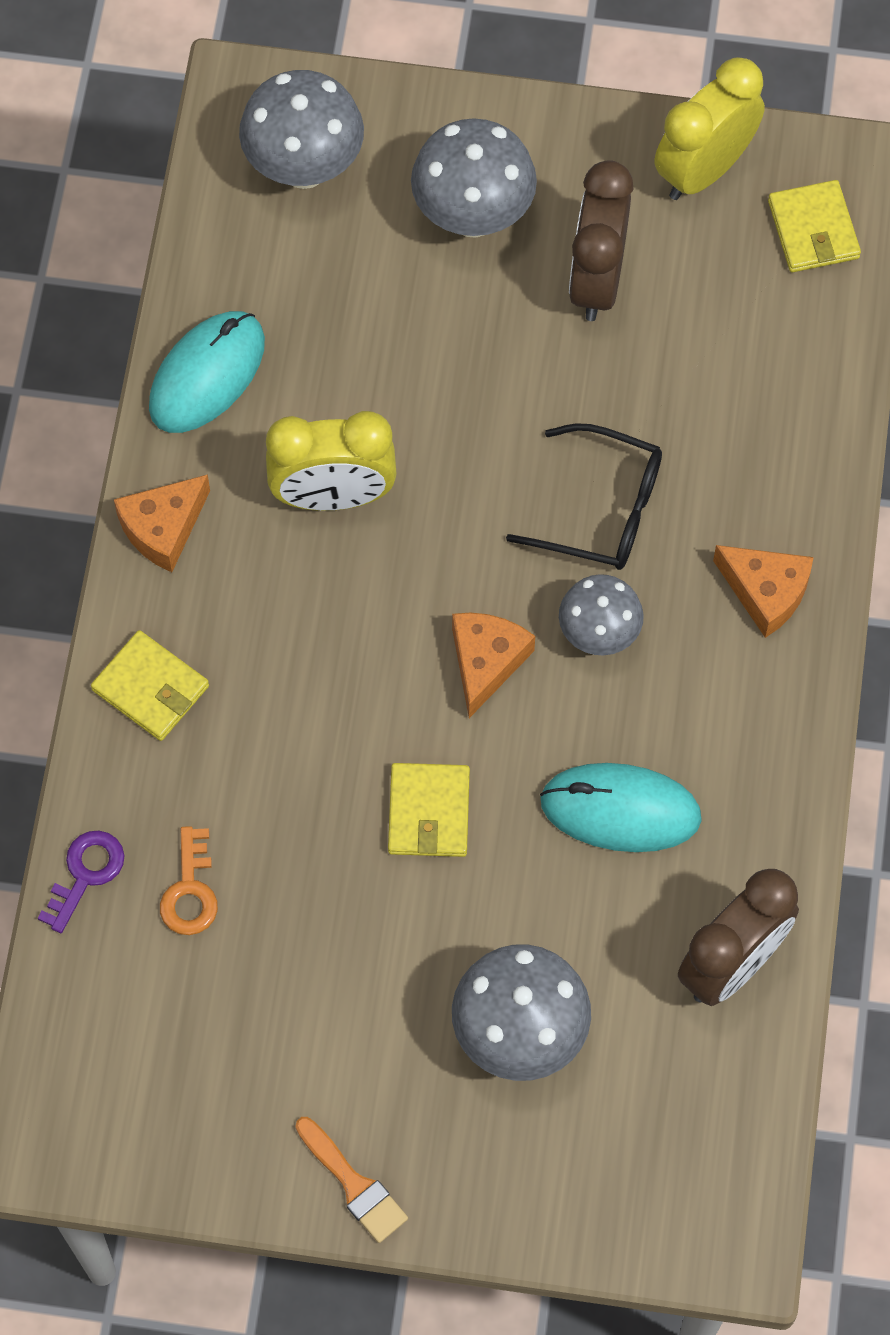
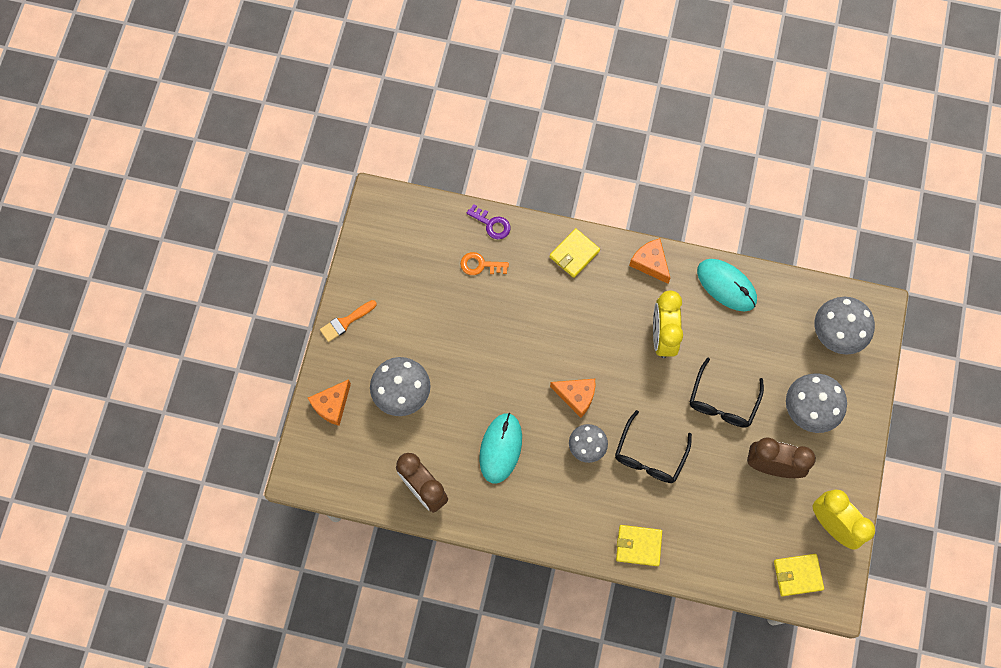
camera: 95 degrees right, 5 degrees up
yellow wallet [388,763,470,857] -> yellow wallet moved to [616,525,662,566]
orange cheese [713,545,814,638] -> orange cheese moved to [308,379,351,426]
none -> black glasses [690,358,764,428]

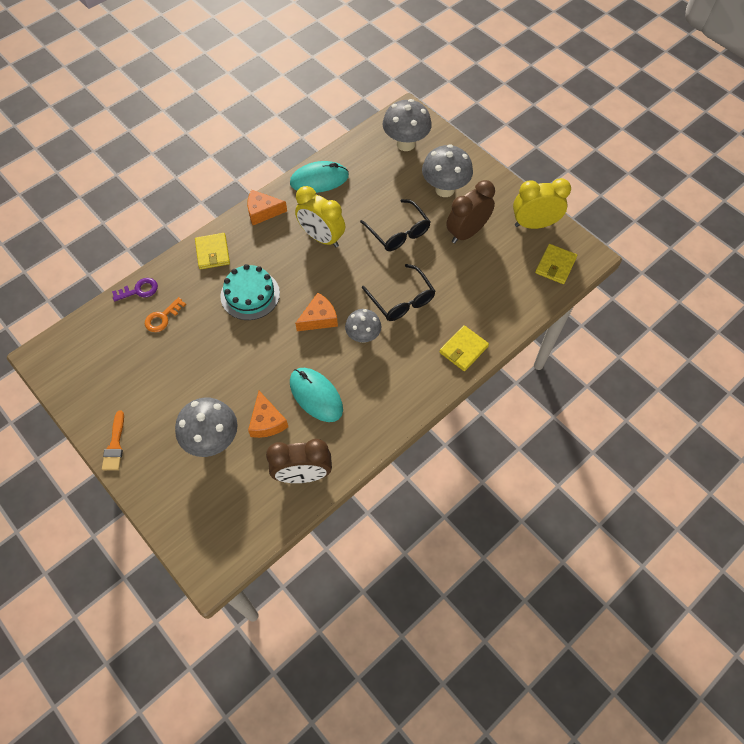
camera: 55 degrees left, 10 degrees down
orange cheese [308,379,351,426] -> orange cheese moved to [248,391,288,438]
none -> turquoise cake [220,264,280,320]

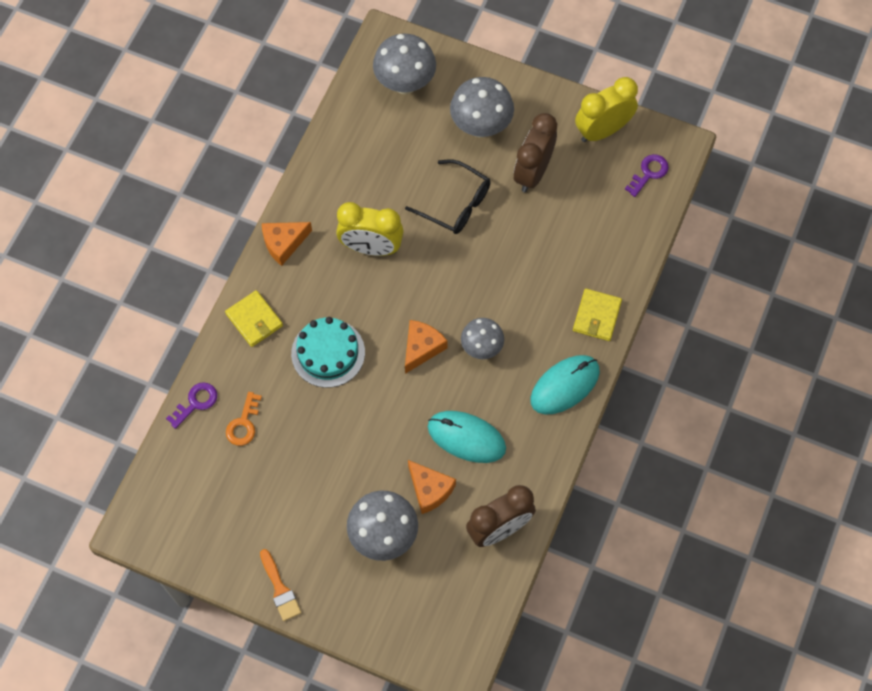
camera: 25 degrees left, 5 degrees up
turquoise mouse [290,161,349,193] -> turquoise mouse moved to [530,355,600,414]
black glasses [362,264,435,321] -> none
yellow wallet [535,244,577,284] -> purple key [625,154,669,197]

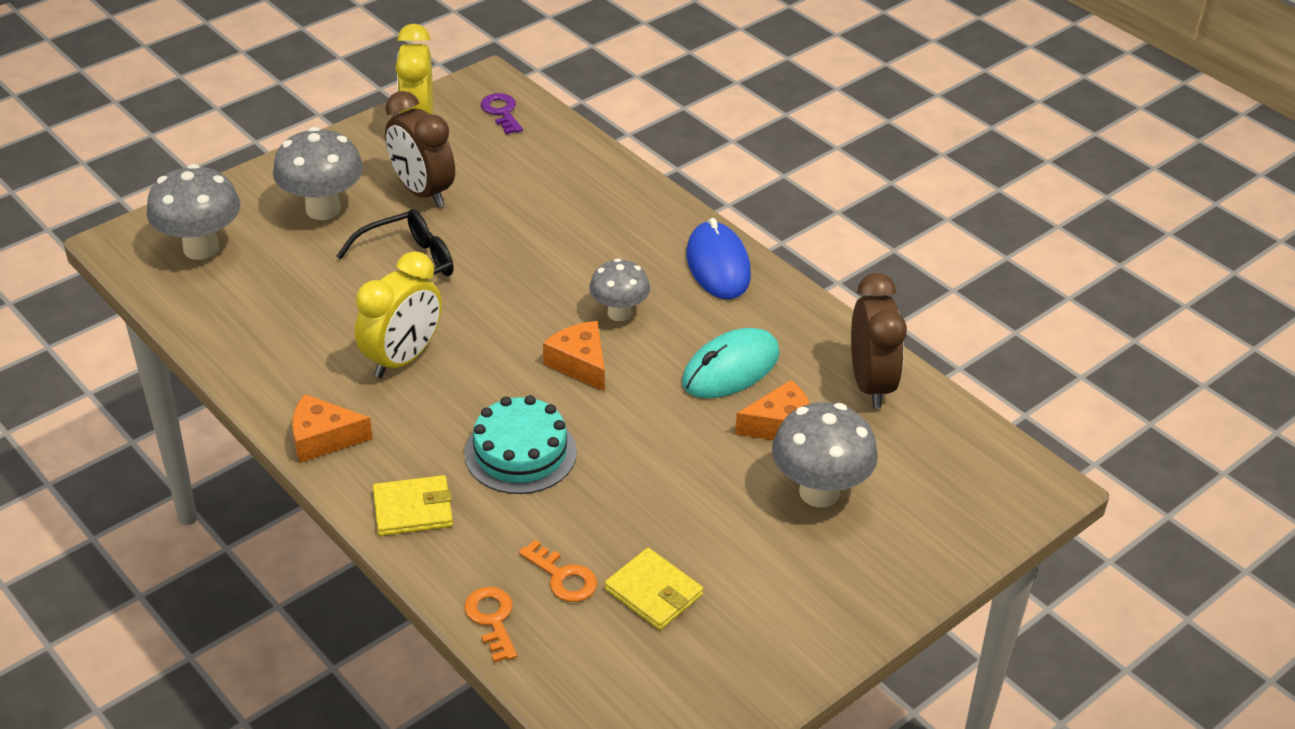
camera: 65 degrees left, 25 degrees down
purple key [166,382,217,429] -> orange key [464,587,517,663]
orange brush [260,549,301,621] -> none
orange cheese [262,222,312,266] -> orange cheese turned 90 degrees clockwise [292,394,373,463]
turquoise mouse [530,355,600,414] -> blue mouse [687,218,751,299]
yellow wallet [573,289,622,341] -> yellow wallet moved to [605,548,703,630]

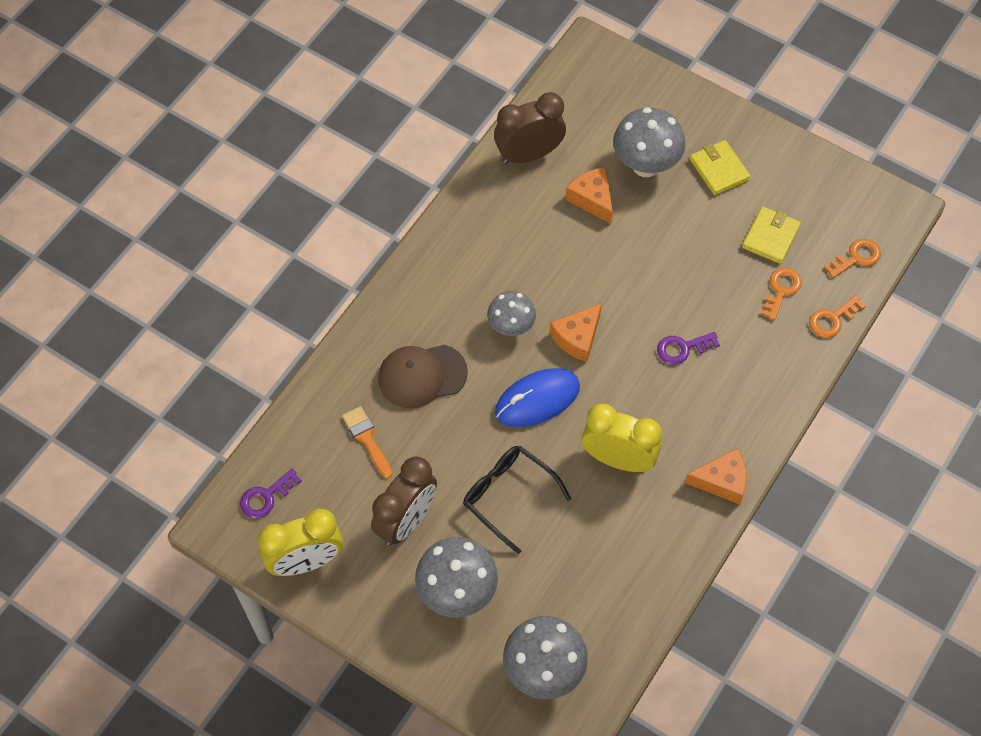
camera: 105 degrees left, 20 degrees up
orange cheese [292,394,373,463] -> orange cheese turned 75 degrees counterclockwise [685,448,747,504]
yellow wallet [373,475,453,536] -> yellow wallet moved to [690,140,751,195]
turquoise cake [464,395,577,494] -> purple key [657,332,720,365]
turquoise mouse [682,328,780,398] -> none
blue mouse [687,218,751,299] -> blue mouse moved to [495,368,580,427]
none -> orange brush [342,406,393,479]
none -> brown cap [378,345,468,409]
none -> orange key [824,239,881,278]

